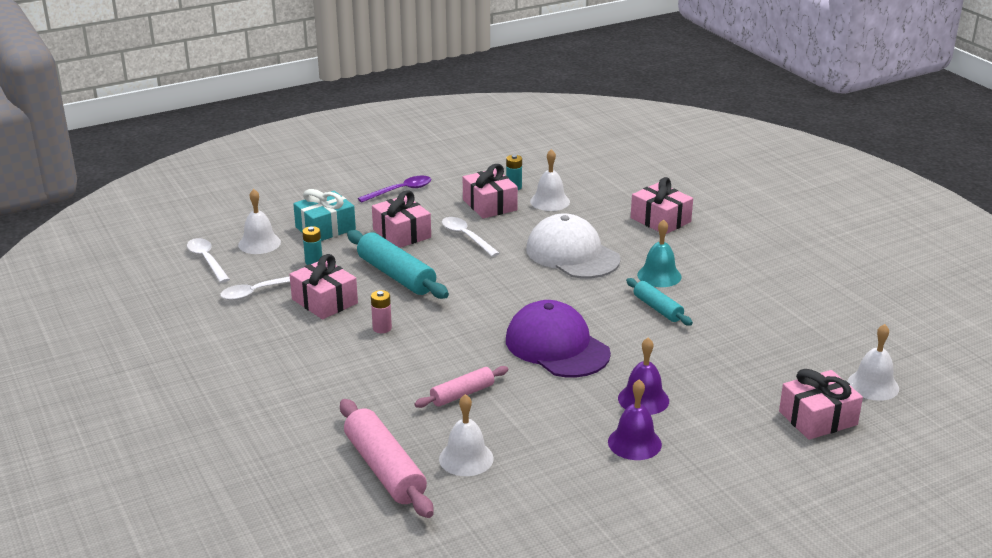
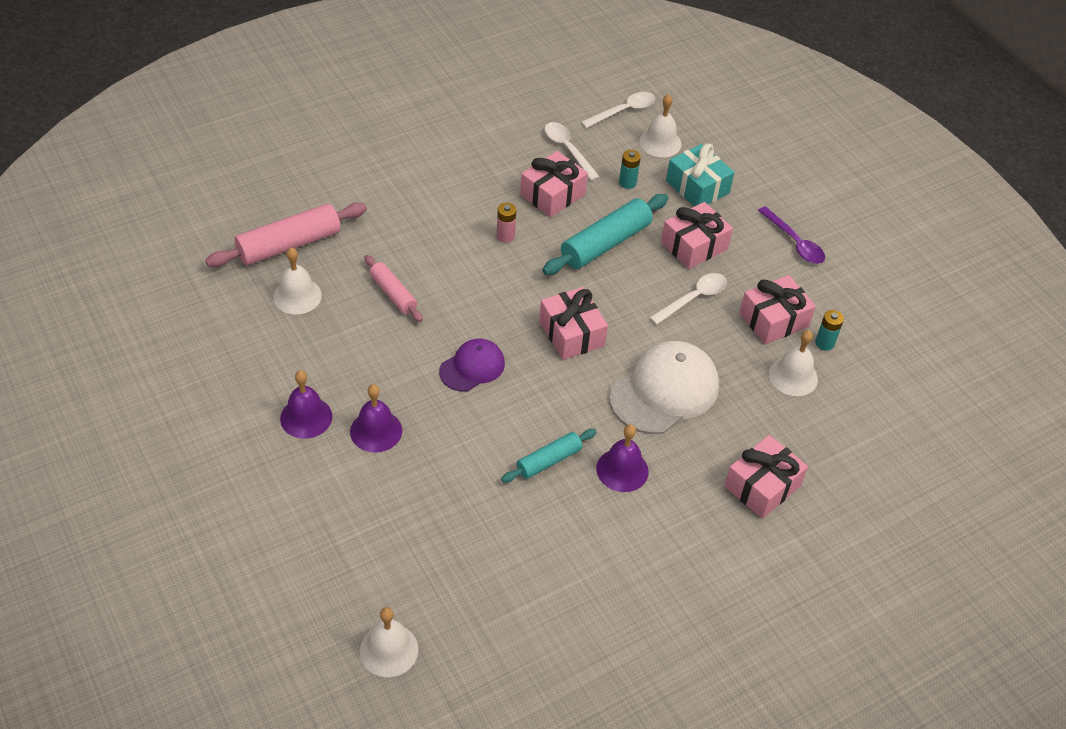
camera: 85 degrees right, 20 degrees up
purple cap [506,300,611,377] -> purple cap [439,339,505,392], size x0.58
turquoise bell [637,219,681,287] -> purple bell [596,424,649,492]
pink gift [779,369,863,440] -> pink gift moved to [539,287,608,360]

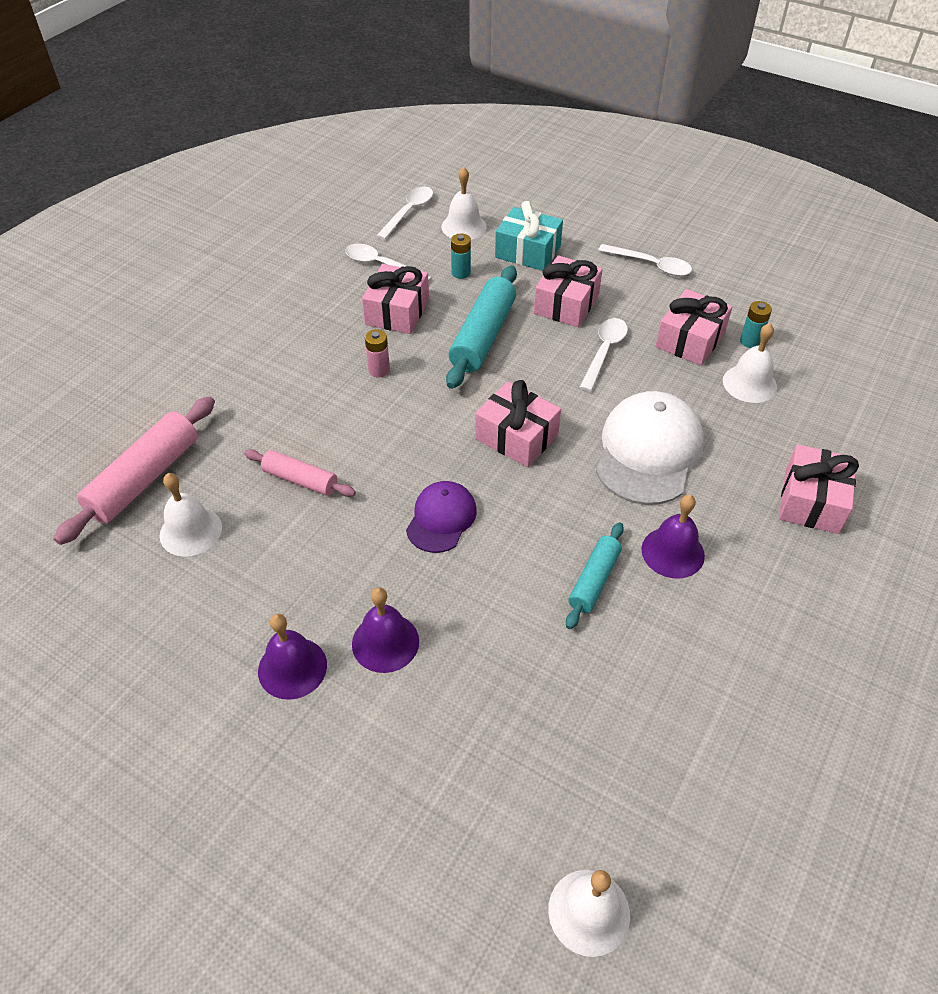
camera: 25 degrees left, 0 degrees up
purple spoon [758,206,825,264] -> white spoon [598,244,692,276]

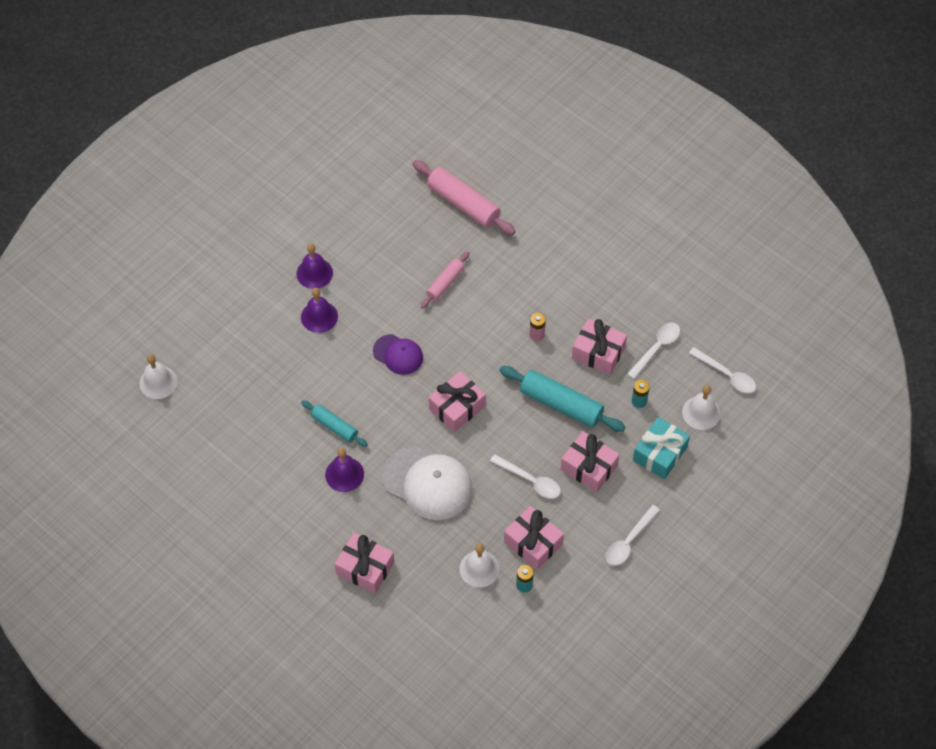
camera: 100 degrees right, 10 degrees up
white bell [160,473,222,557] -> none

